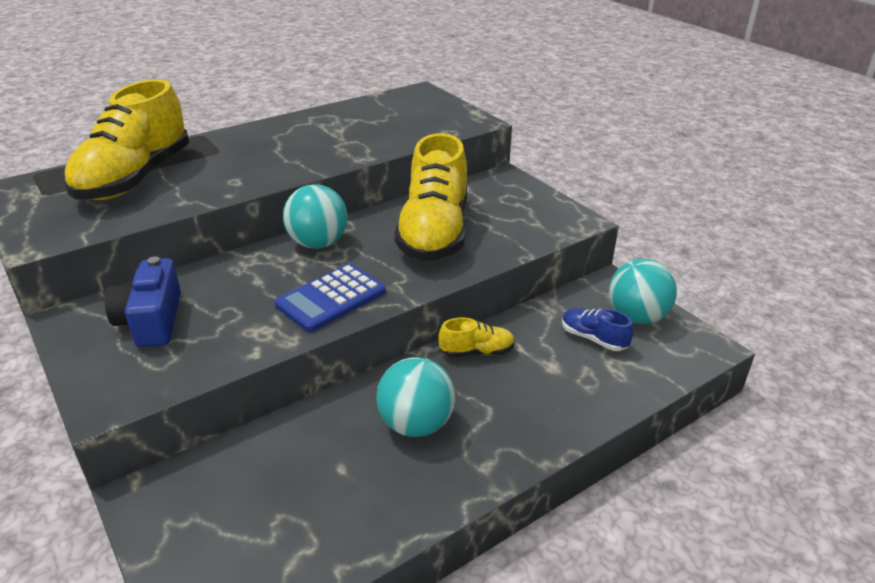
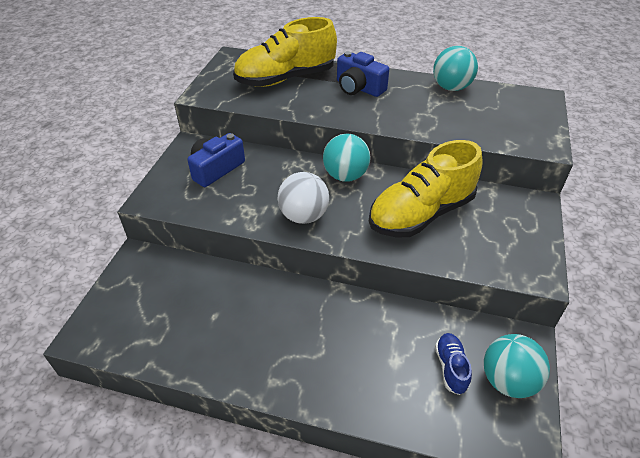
camera: 50 degrees right, 10 degrees up
blue calculator [275,264,386,332] -> white ball [278,172,329,224]
turquoise ball [376,357,455,437] -> turquoise ball moved to [433,46,478,91]
yellow shoe [438,317,515,357] -> none
none -> blue camera [337,51,389,97]

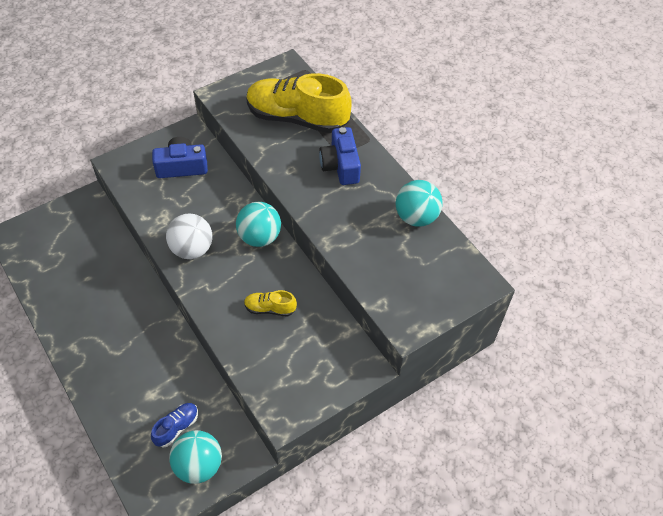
camera: 40 degrees right, 10 degrees up
yellow shoe [369,140,483,237] -> yellow shoe [244,290,297,317], size x0.44

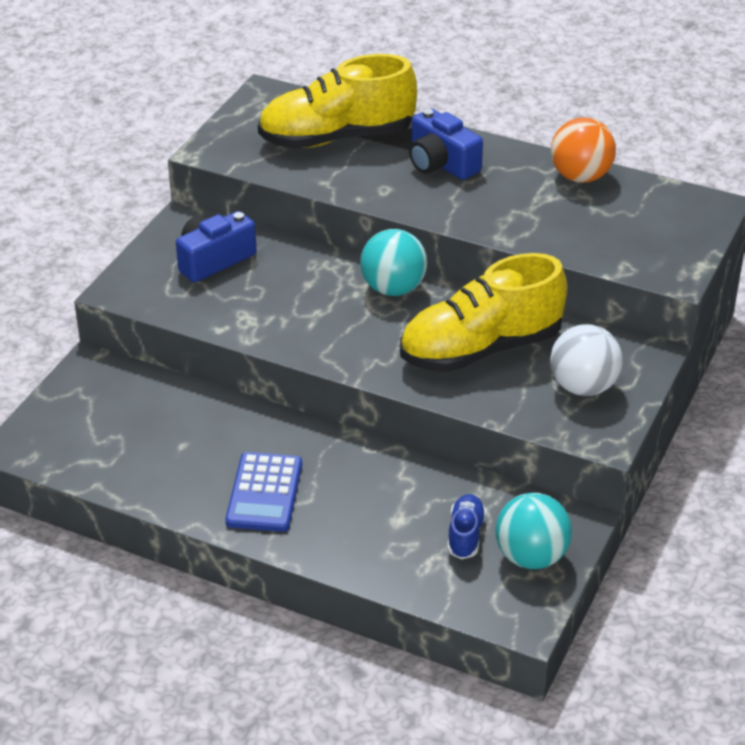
camera: 30 degrees left, 15 degrees down
white ball [166,213,212,259] -> white ball moved to [550,324,623,396]
yellow shoe [244,290,297,317] -> yellow shoe [400,253,567,372], size x2.29
turquoise ball [396,180,442,227] -> orange ball [551,117,616,183]
none -> blue calculator [226,452,302,532]

